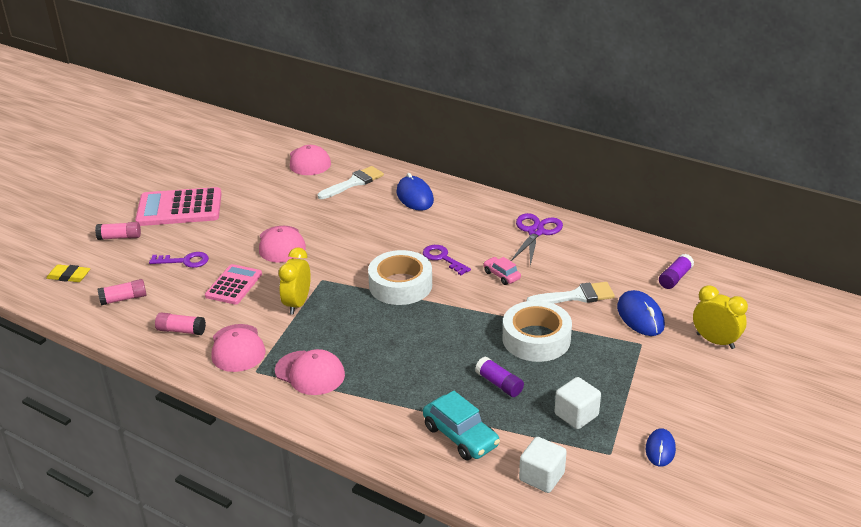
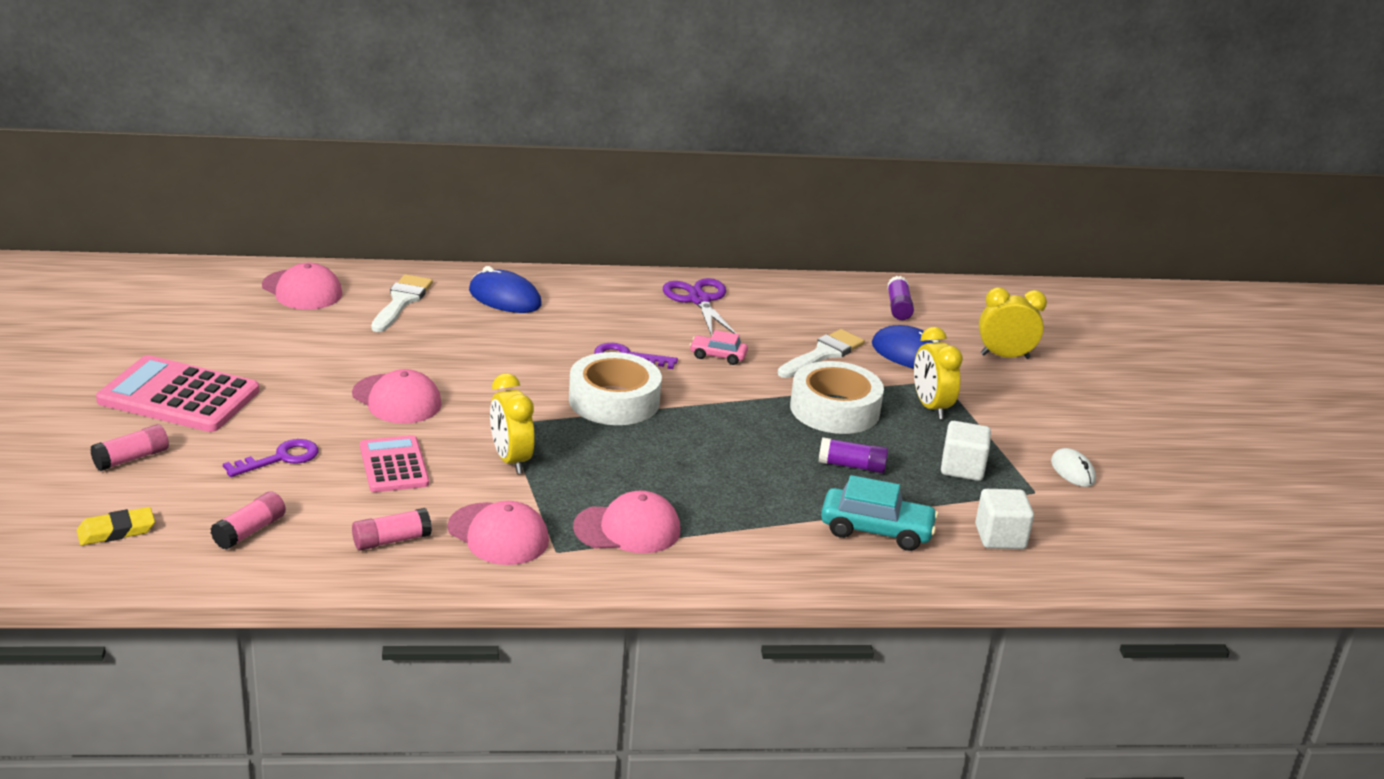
camera: 40 degrees left, 5 degrees down
pink calculator [135,187,222,226] -> pink calculator turned 60 degrees clockwise [96,355,259,432]
blue mouse [646,428,676,467] -> white mouse [1051,448,1096,487]
none -> yellow clock [914,327,963,419]

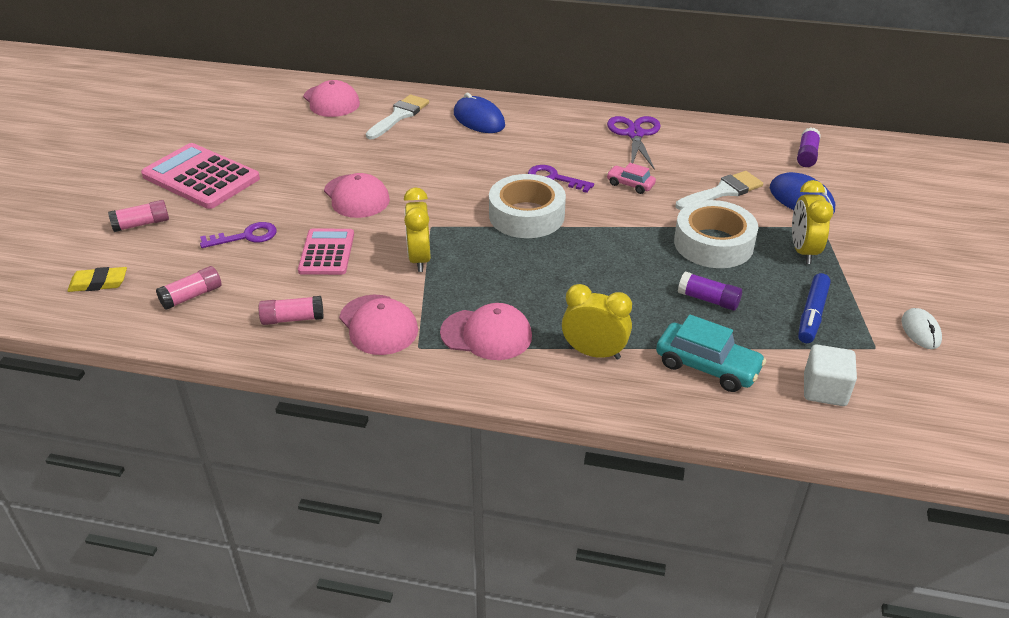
camera: 20 degrees right, 10 degrees up
white cube [941,421,991,481] -> blue marker [798,273,831,343]
yellow clock [979,287,1047,359] -> yellow clock moved to [562,284,632,360]

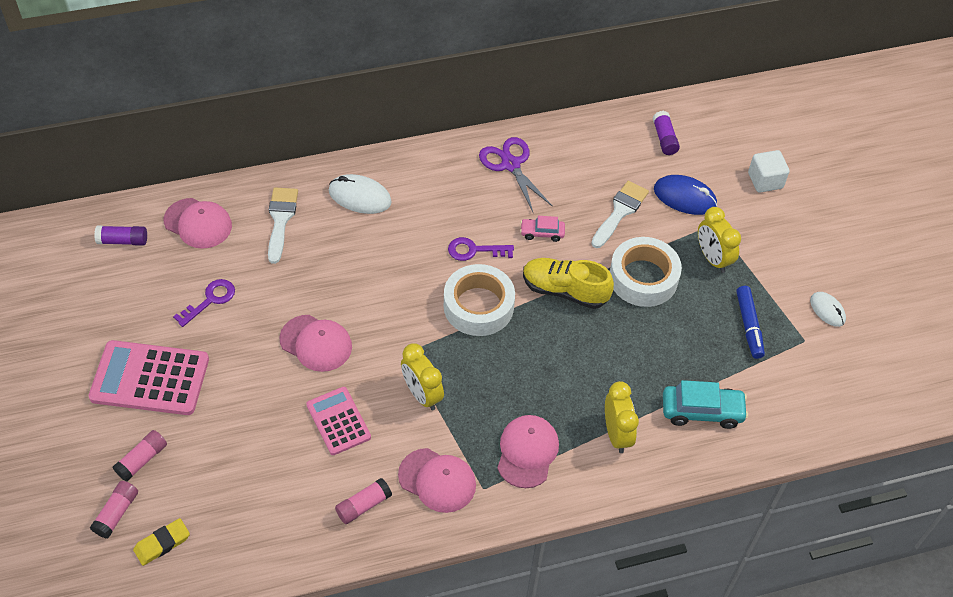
camera: 30 degrees left, 15 degrees up
pink glue stick [156,266,222,310] -> pink glue stick moved to [90,481,138,539]
purple key [200,222,277,248] -> purple key moved to [173,279,235,327]
pink cap [440,303,532,360] -> pink cap turned 60 degrees counterclockwise [497,415,559,488]
blue mouse [454,93,505,133] -> white mouse [329,174,392,214]
yellow clock [562,284,632,360] -> yellow clock turned 90 degrees clockwise [605,381,639,453]
purple glue stick [678,271,742,311] -> purple glue stick moved to [94,226,147,246]
white cube [804,345,857,406] -> white cube moved to [748,150,789,193]
none -> yellow shoe [523,258,614,309]

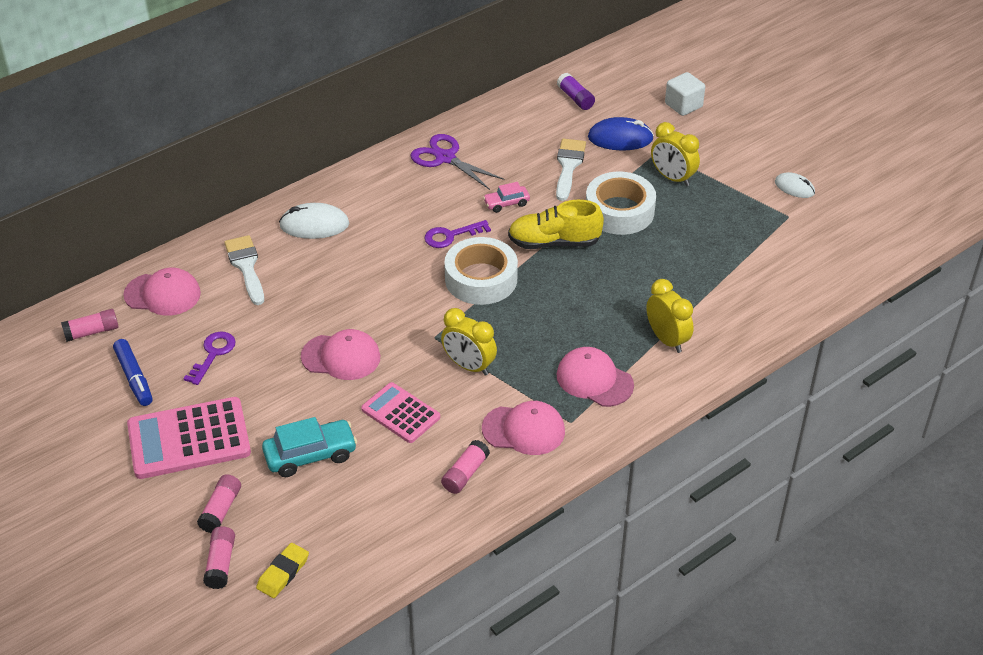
camera: 20 degrees left, 10 degrees down
purple glue stick [94,226,147,246] -> pink glue stick [61,309,119,342]
pink cap [497,415,559,488] -> pink cap turned 45 degrees counterclockwise [557,347,634,407]
turquoise car [663,380,748,429] -> turquoise car moved to [262,417,357,477]
blue marker [736,286,765,359] -> blue marker moved to [113,339,153,406]

